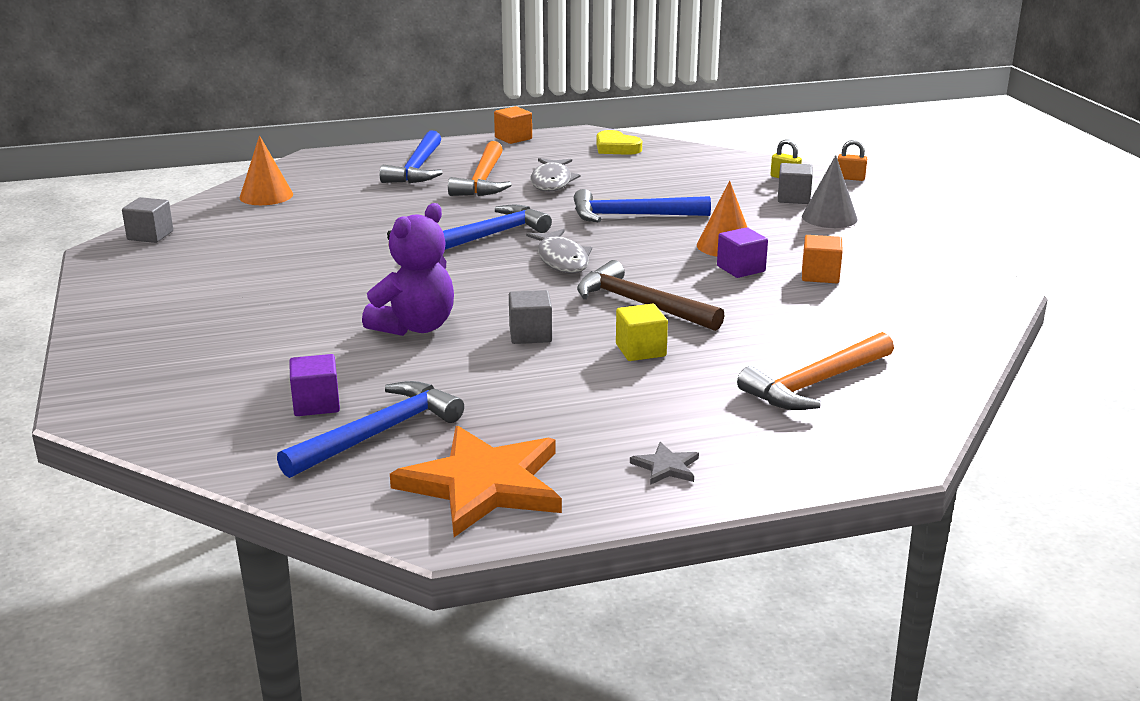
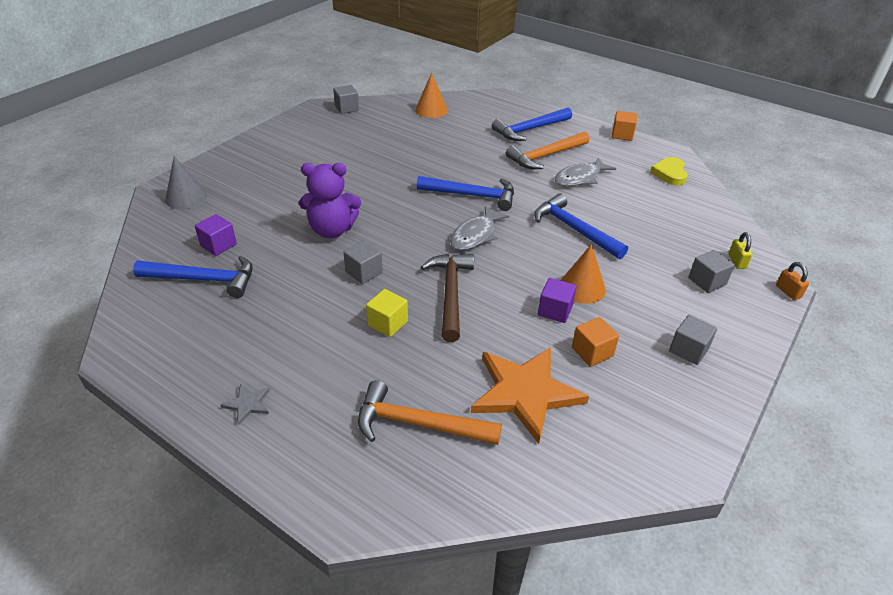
camera: 50 degrees right, 15 degrees up
orange star [390,426,562,537] -> orange star moved to [471,347,589,444]
grey cone [802,155,858,228] -> grey cone moved to [165,156,207,210]
none -> grey cube [669,315,717,365]

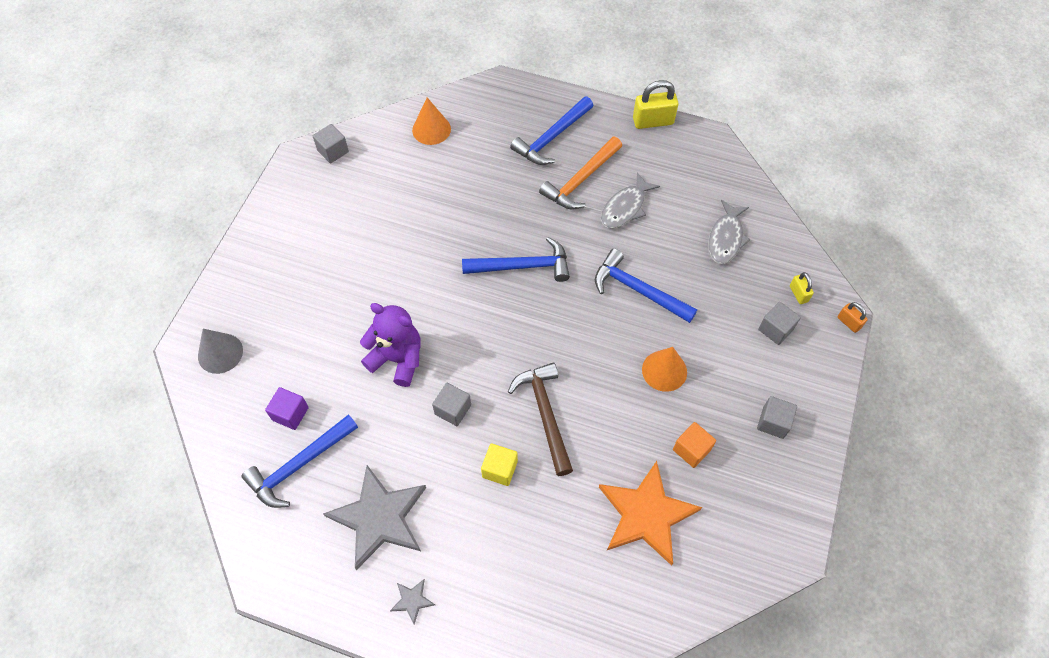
camera: 15 degrees left, 20 degrees up
blue hammer [133,256,253,298] -> blue hammer turned 150 degrees clockwise [241,414,358,508]
purple teddy bear [299,163,361,238] -> purple teddy bear turned 135 degrees counterclockwise [360,303,421,387]
orange hammer [358,380,502,445] -> none
grey fish [450,206,509,250] -> grey fish moved to [708,200,750,264]
purple cube [538,278,576,323] -> none
orange cube [612,111,637,141] -> yellow padlock [633,80,678,129]
yellow heart [650,157,688,186] -> none
none -> grey star [323,465,426,570]

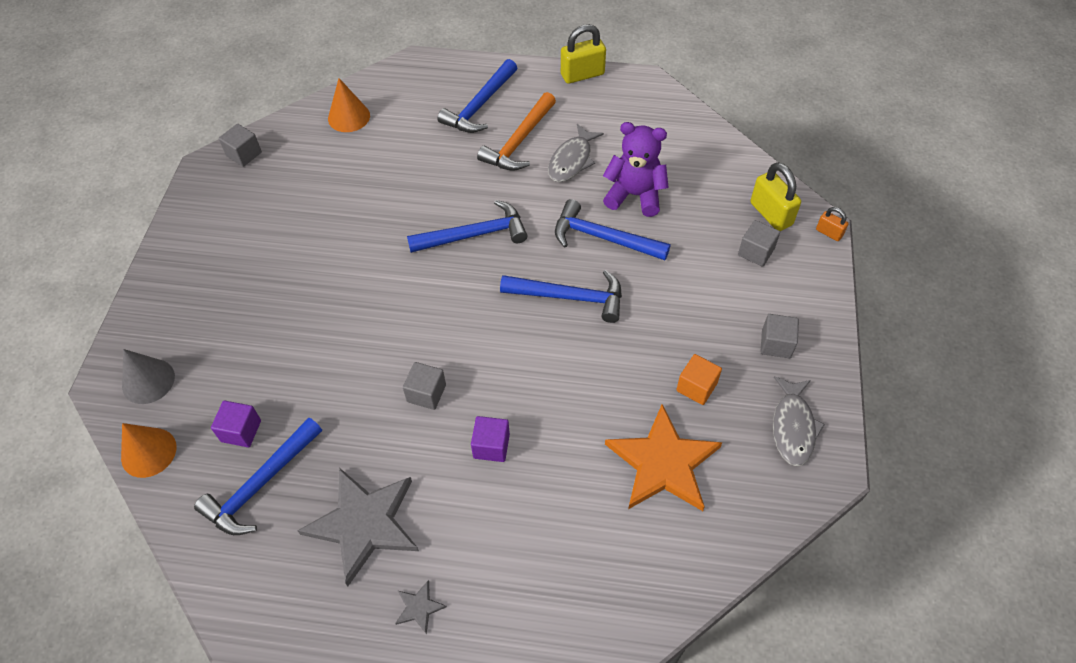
camera: 10 degrees left, 5 degrees down
purple teddy bear [360,303,421,387] -> purple teddy bear moved to [603,122,669,217]
yellow cube [481,443,518,486] -> purple cube [471,416,510,462]
brown hammer [508,362,573,476] -> none
orange cone [642,347,687,392] -> orange cone moved to [121,423,177,478]
grey fish [708,200,750,264] -> grey fish moved to [773,376,825,466]
yellow padlock [790,272,814,304] -> yellow padlock [750,162,801,231], size x1.85
none -> blue hammer [500,270,622,323]

